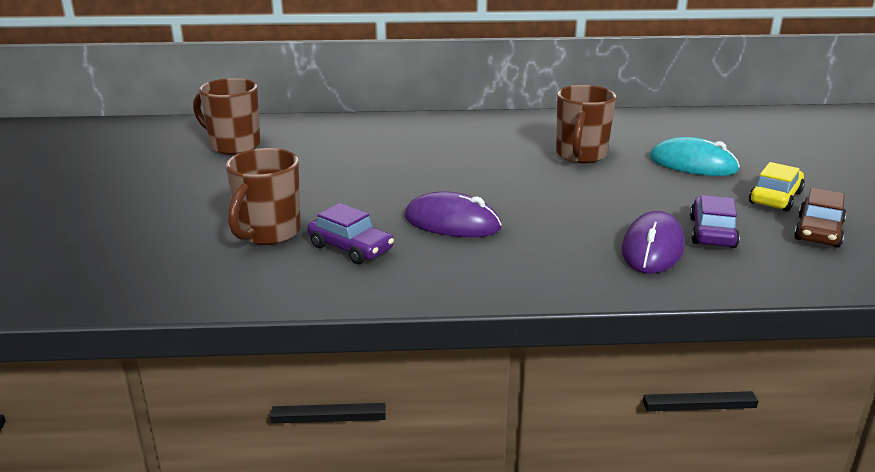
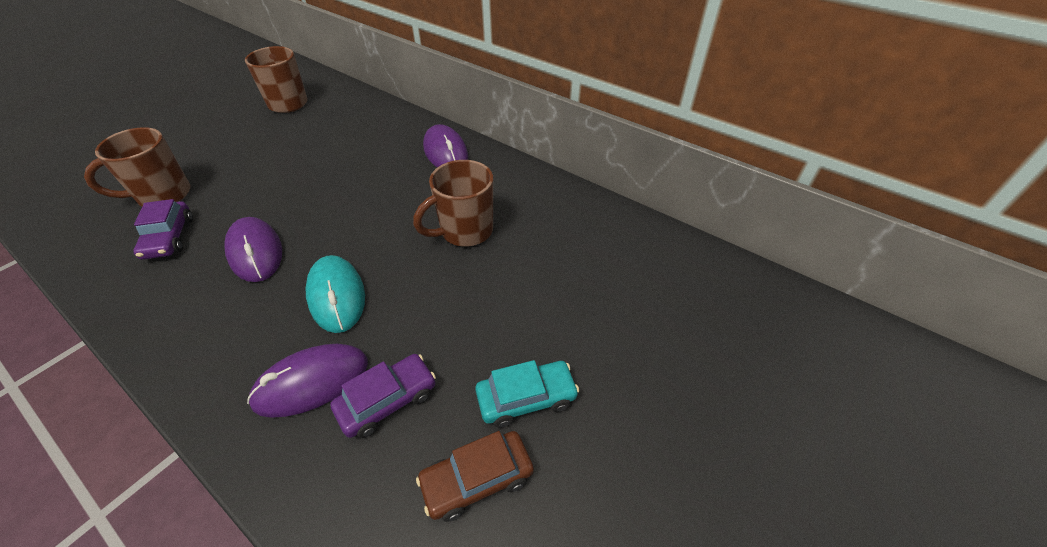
camera: 40 degrees right, 20 degrees up
turquoise mouse [650,137,740,176] -> turquoise mouse moved to [306,255,365,333]
yellow car [749,162,805,212] -> turquoise car [475,360,579,428]
none -> purple mouse [423,124,468,167]

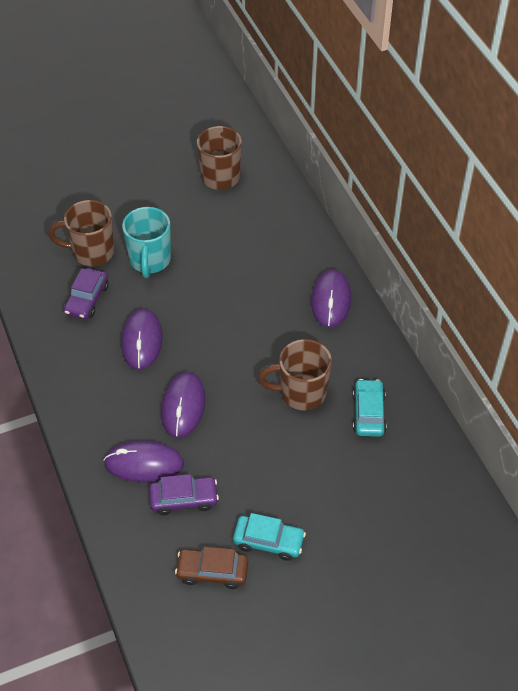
camera: 30 degrees right, 5 degrees up
turquoise mouse [306,255,365,333] -> purple mouse [161,372,206,438]
none -> turquoise mug [122,207,171,278]
none -> turquoise car [353,379,387,437]

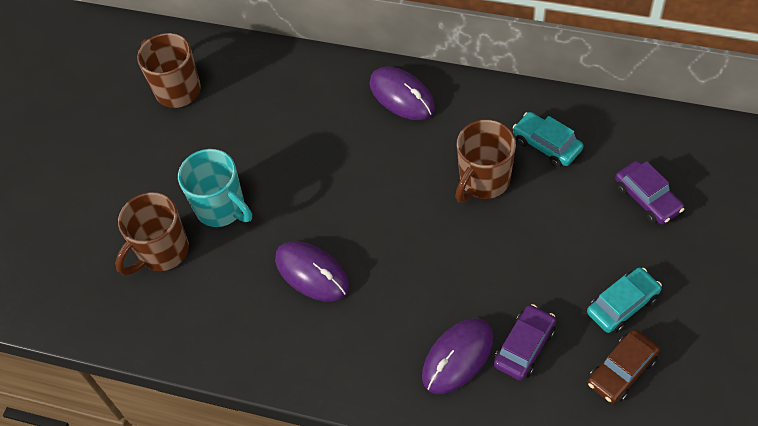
camera: 45 degrees left, 5 degrees up
purple car [64,268,109,319] -> purple car moved to [615,161,684,225]
purple mouse [161,372,206,438] -> none

